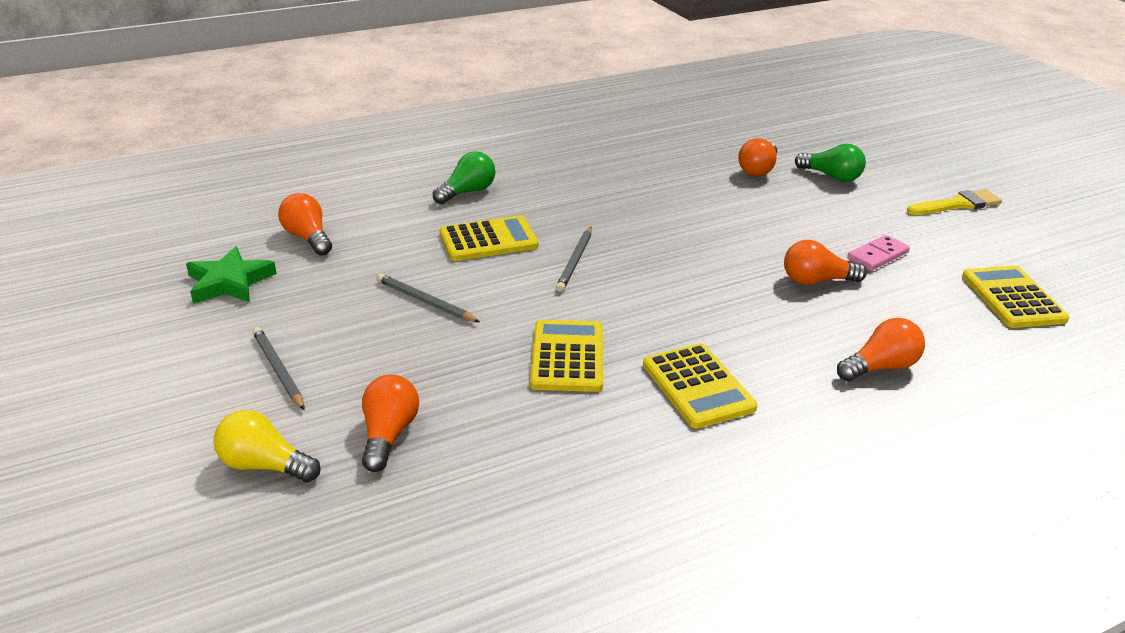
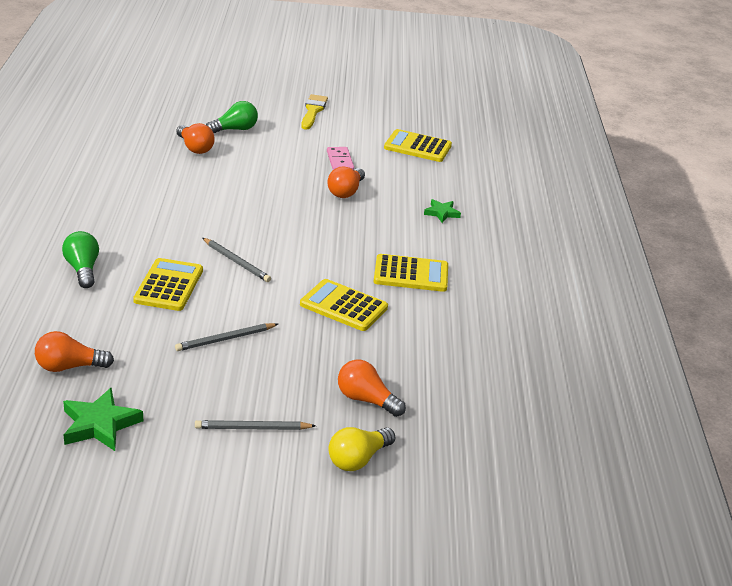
camera: 65 degrees left, 0 degrees up
orange light bulb [837,318,925,381] -> green star [424,199,461,223]

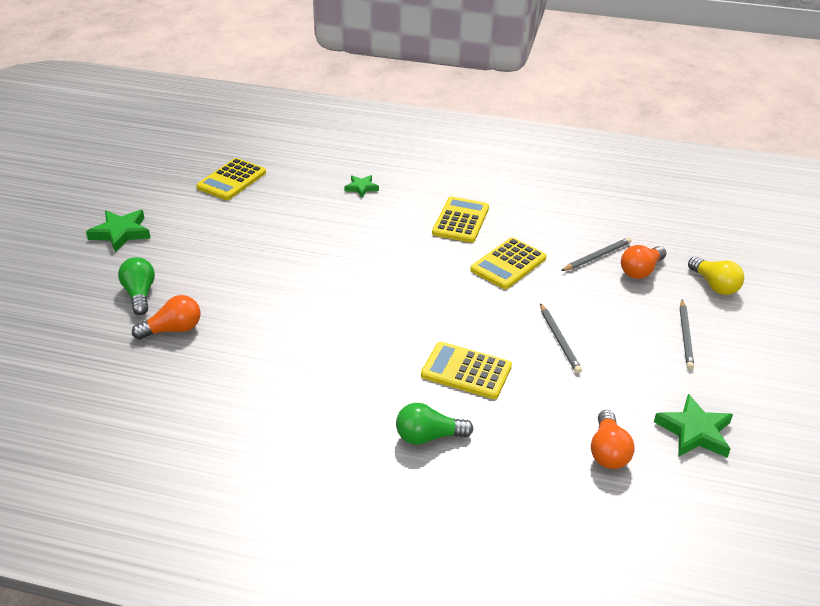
camera: 75 degrees left, 5 degrees up
grey pencil [203,238,271,282] -> grey pencil moved to [561,237,631,271]
yellow brush [301,94,328,130] -> green star [86,210,151,252]
pink domino [327,147,354,170] -> none
orange light bulb [327,167,365,198] -> none

